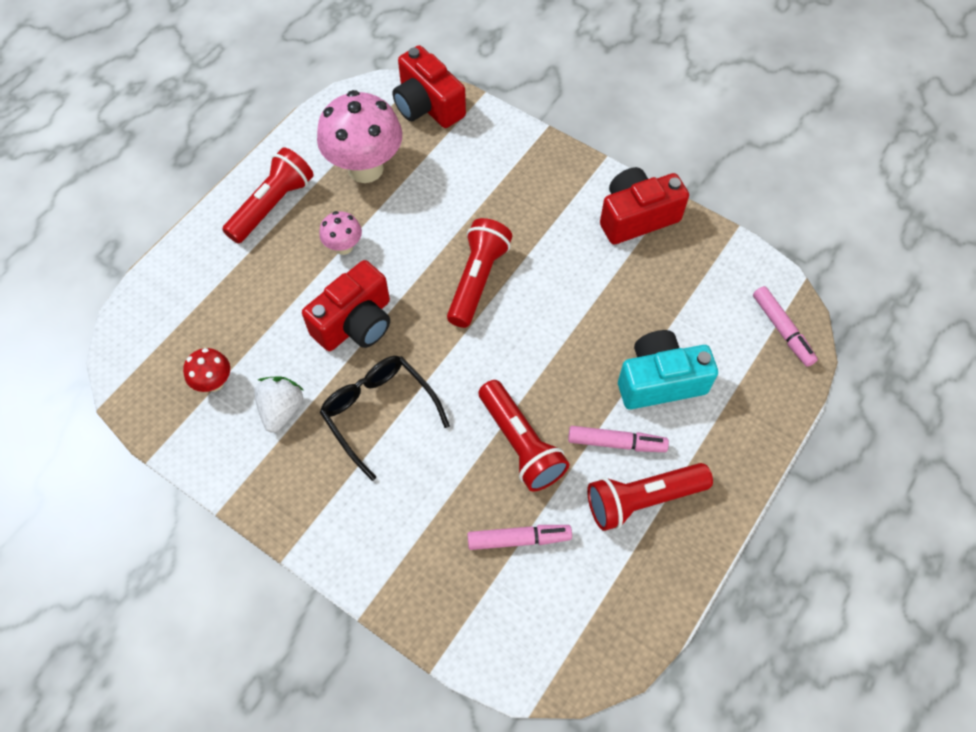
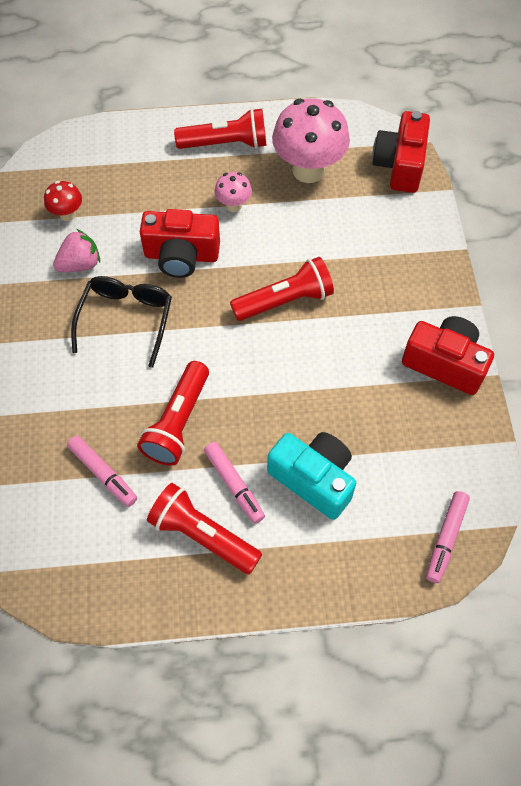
camera: 50 degrees right, 0 degrees up
white strawberry [254,376,303,433] -> pink strawberry [53,229,100,272]

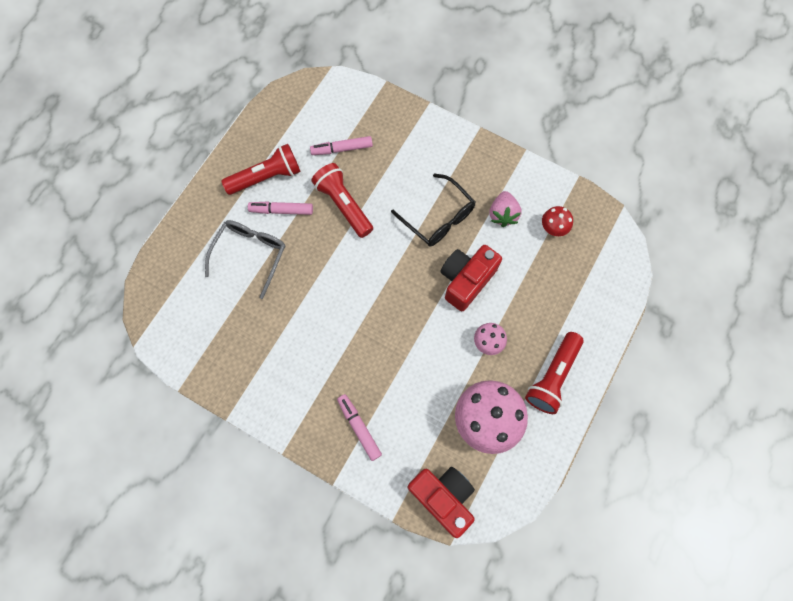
camera: 125 degrees right, 10 degrees up
red flashlight [230,257,334,321] -> none
turquoise camera [267,432,356,520] -> grey glasses [205,220,285,299]
red camera [402,316,494,395] -> none
pink marker [426,491,470,583] -> pink marker moved to [337,394,382,461]

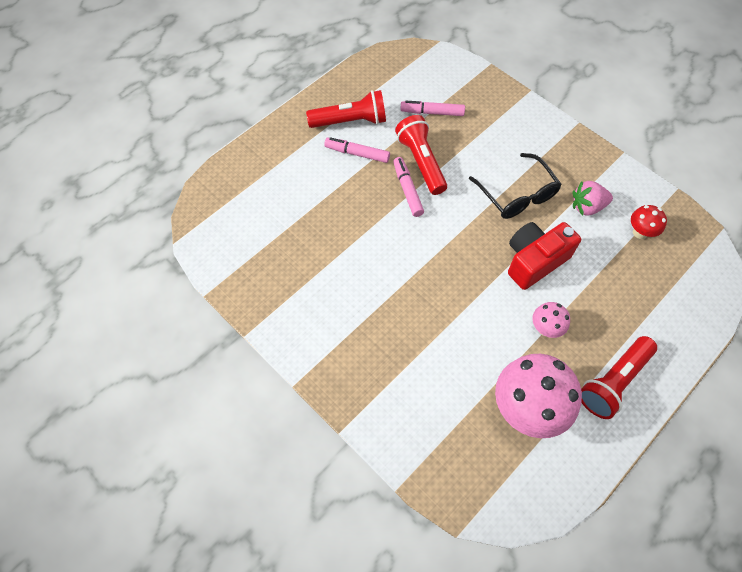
camera: 15 degrees right, 10 degrees down
grey glasses [205,220,285,299] -> none
pink marker [337,394,382,461] -> pink marker moved to [393,157,424,217]
red camera [408,467,475,538] -> none
pink strawberry [490,191,521,227] -> pink strawberry turned 60 degrees clockwise [573,181,613,216]

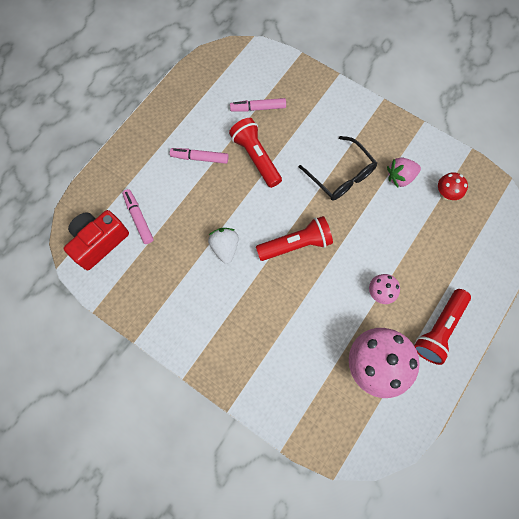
camera: 10 degrees left, 10 degrees up
red flashlight [306,90,386,128] -> red flashlight moved to [256,216,333,261]
pink marker [393,157,424,217] -> pink marker moved to [122,189,154,244]
red camera [508,222,581,290] -> red camera moved to [64,210,129,270]
none -> white strawberry [208,228,239,264]

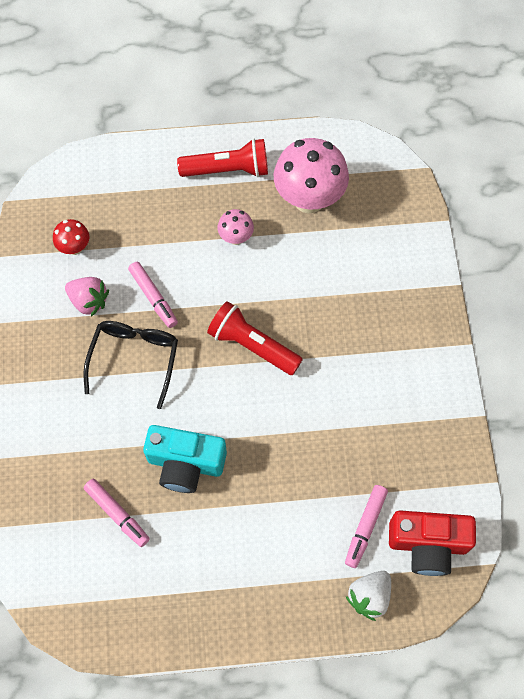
camera: 130 degrees left, 5 degrees down
pink marker [170,148,228,164] -> pink marker moved to [128,262,178,328]
white strawberry [208,228,239,264] -> white strawberry moved to [346,571,391,621]
red flashlight [229,118,282,188] -> turquoise camera [143,425,227,493]

